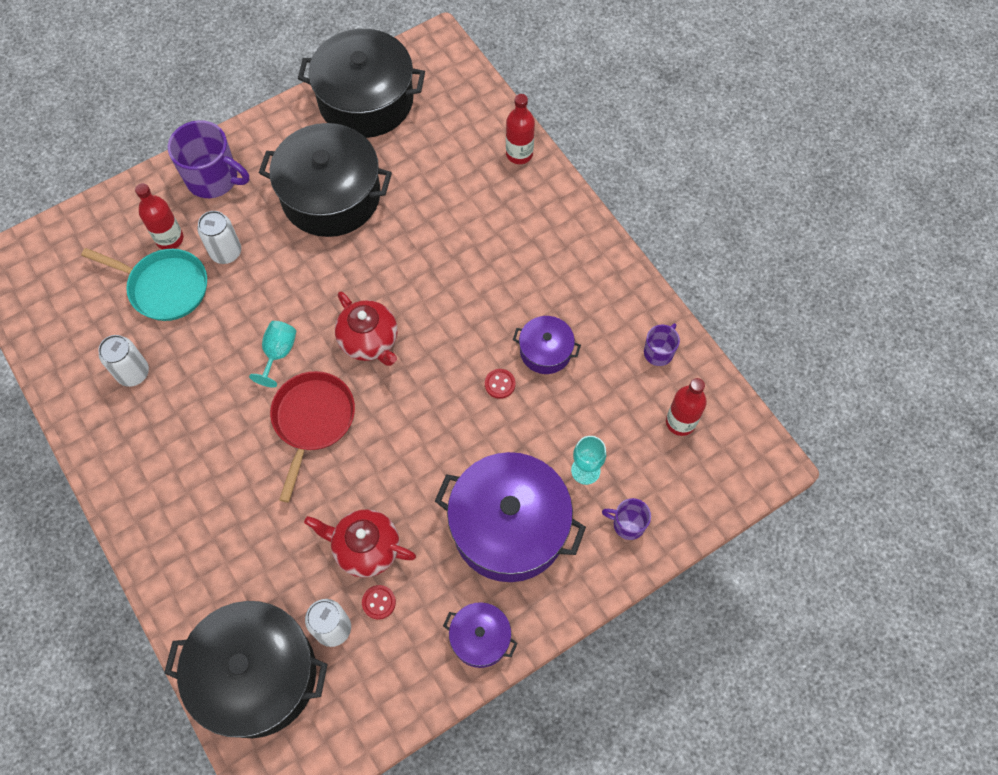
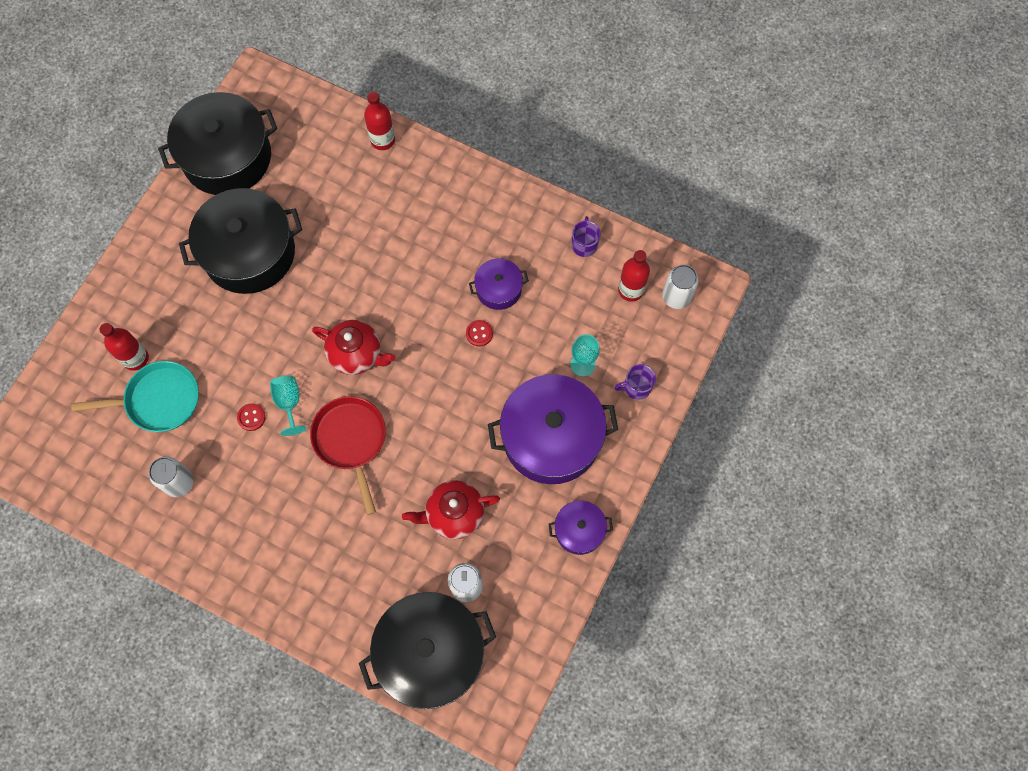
camera: 30 degrees left, 5 degrees up
purple mug [168,120,249,198] -> none
white can [197,211,241,264] -> white can moved to [662,265,699,309]
red button [362,585,396,619] -> red button moved to [237,403,266,431]

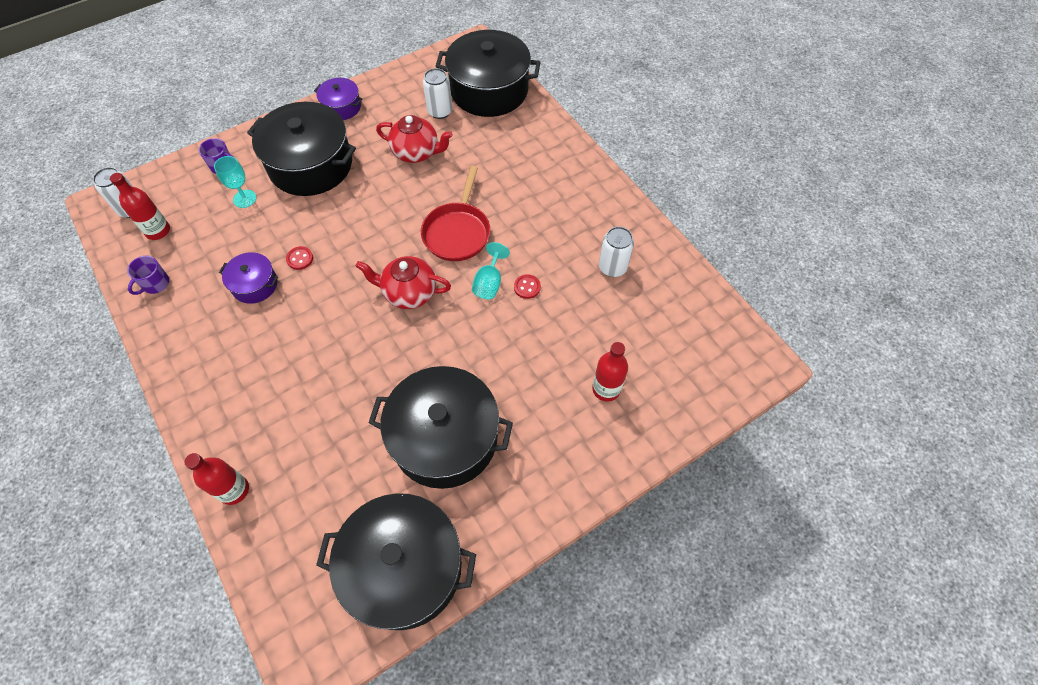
camera: 150 degrees left, 10 degrees down
turquoise pan [71,361,199,432] -> none
red teapot [312,320,396,375] -> red teapot turned 45 degrees counterclockwise [356,256,451,309]
purple pot [488,374,618,484] -> black pot [247,102,356,196]

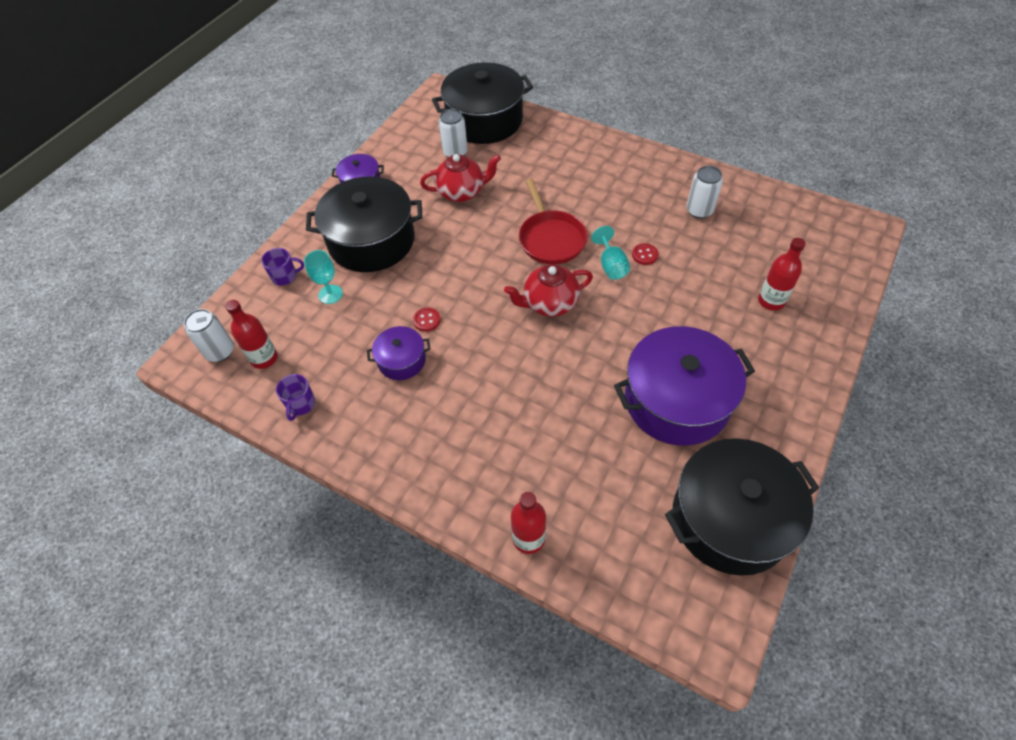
camera: 25 degrees left, 5 degrees down
black pot [369,366,513,489] -> purple pot [614,326,755,446]

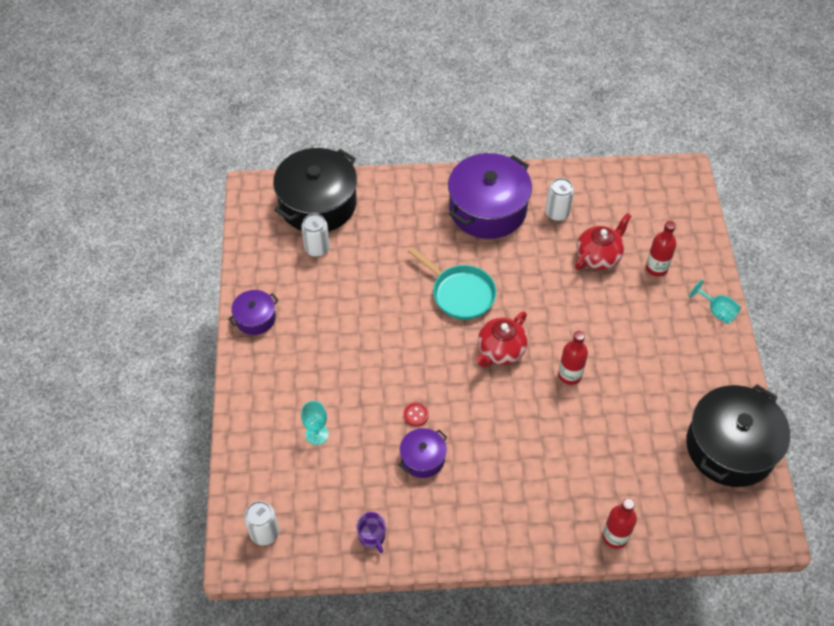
camera: 35 degrees left, 0 degrees up
red bottle [225,300,278,369] -> red bottle moved to [558,331,588,385]
purple mug [261,248,304,286] -> none
black pot [306,176,423,272] -> none
red teapot [420,154,501,202] -> red teapot moved to [575,213,631,270]
red pan [519,178,588,264] -> turquoise pan [407,247,497,320]
turquoise goblet [591,226,630,280] -> turquoise goblet moved to [689,280,741,324]
purple pot [614,326,755,446] -> purple pot moved to [448,153,532,239]
red button [632,243,658,265] -> none

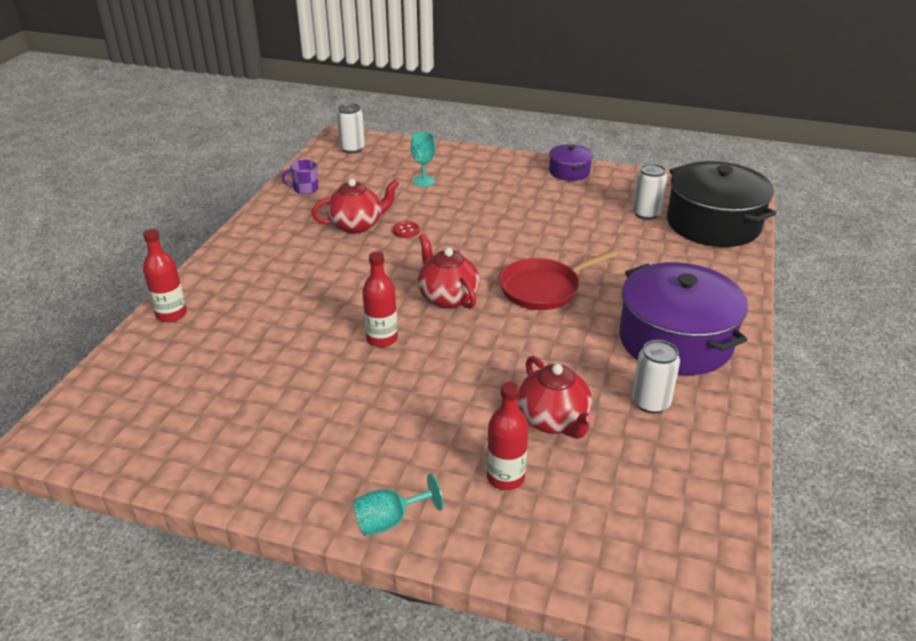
camera: 110 degrees right, 20 degrees down
purple pot [399,428,447,478] -> red teapot [311,179,399,234]
turquoise pan [407,247,497,320] -> red pan [499,250,618,310]
black pot [686,384,790,487] -> none

